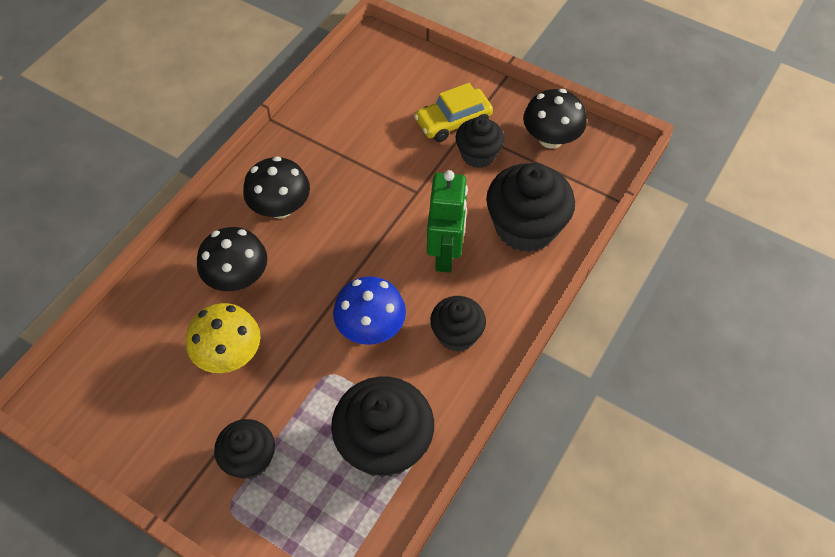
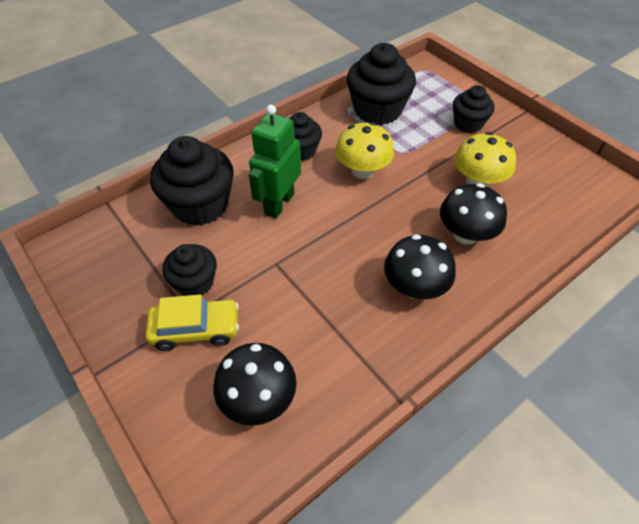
camera: 160 degrees left, 5 degrees down
blue mushroom [333,276,406,345] -> yellow mushroom [335,122,394,179]
black mushroom [523,89,587,149] -> black mushroom moved to [213,343,297,426]

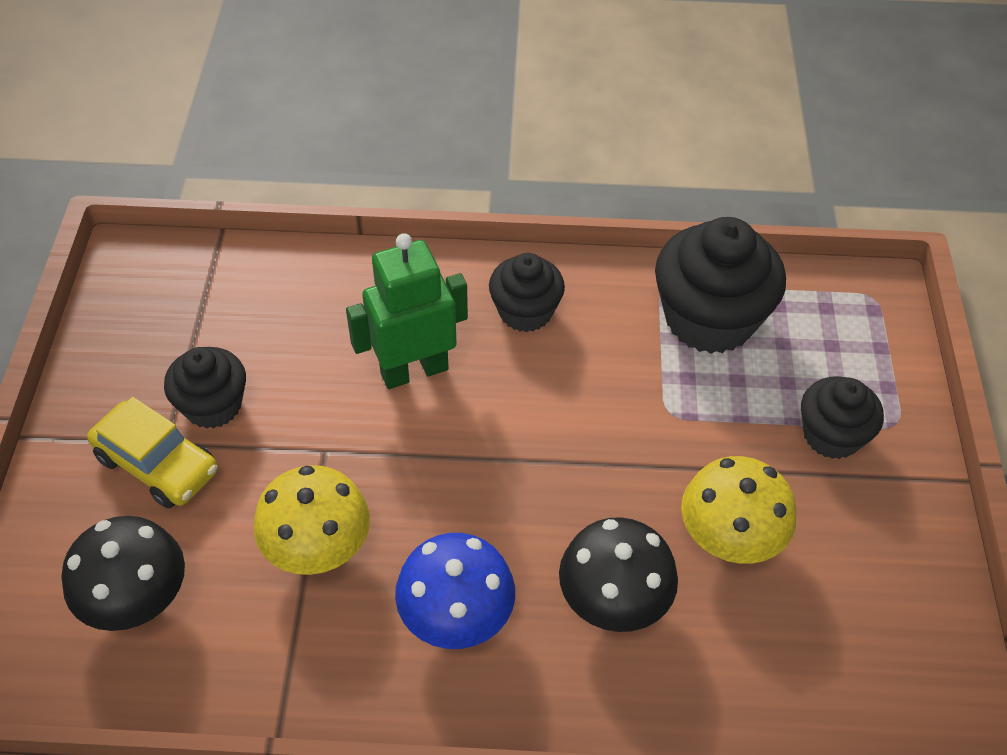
camera: 40 degrees right, 0 degrees up
black cupcake [150,136,234,226] -> none
yellow mushroom [335,122,394,179] -> yellow mushroom moved to [254,465,370,575]
black mushroom [384,234,456,299] -> blue mushroom [395,533,515,649]

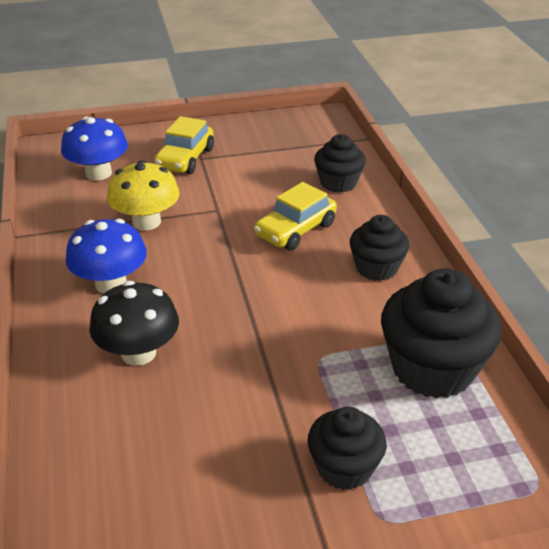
camera: 75 degrees right, 15 degrees down
black mushroom [61,516,185,631] -> blue mushroom [61,117,128,180]
black cupcake [164,347,246,429] -> black cupcake moved to [314,134,366,193]
green robot [346,233,468,389] -> yellow car [254,182,337,251]
yellow mushroom [681,456,796,564] -> none

